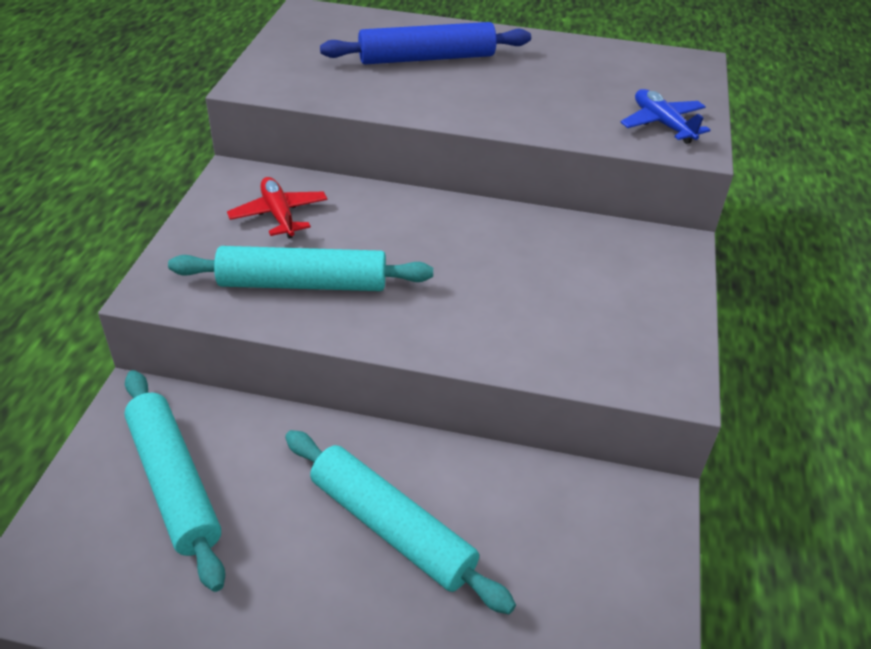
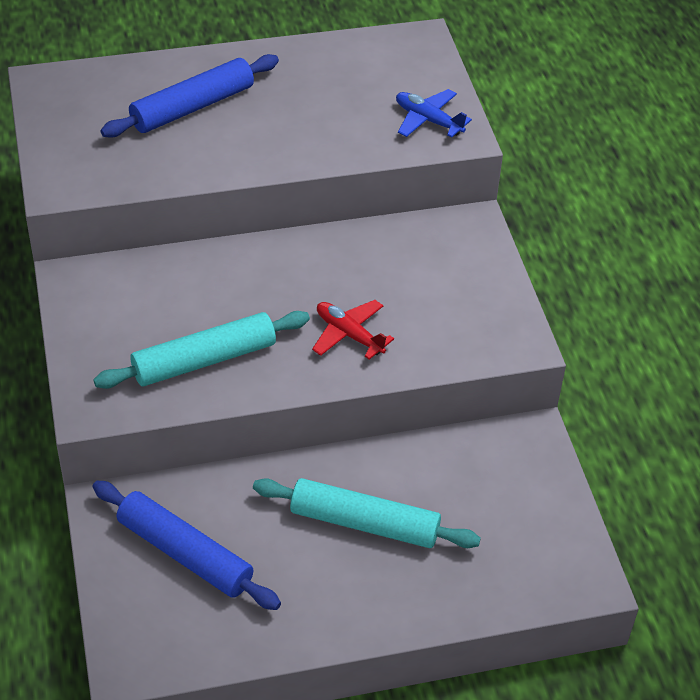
camera: 25 degrees left, 5 degrees up
turquoise rolling pin [124,370,225,592] -> blue rolling pin [93,481,281,610]
red plane [227,177,328,239] -> red plane moved to [312,300,394,360]

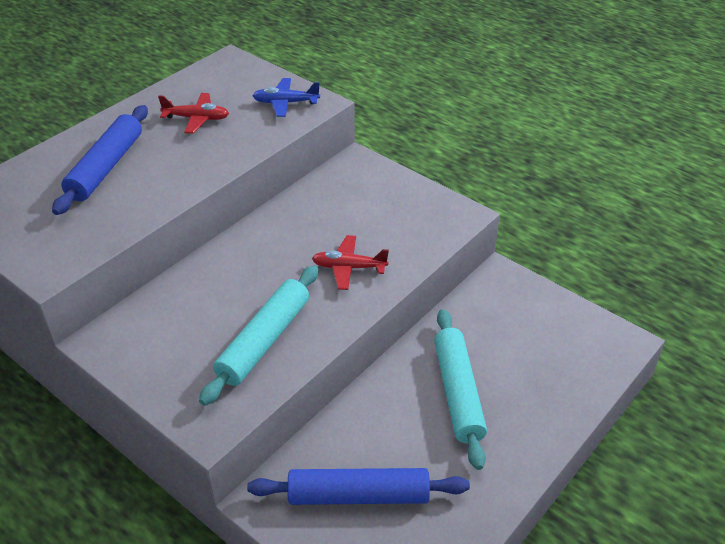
camera: 35 degrees left, 5 degrees down
turquoise rolling pin [253,478,481,548] -> turquoise rolling pin turned 75 degrees counterclockwise [434,309,487,470]
none -> red plane [158,93,229,134]

